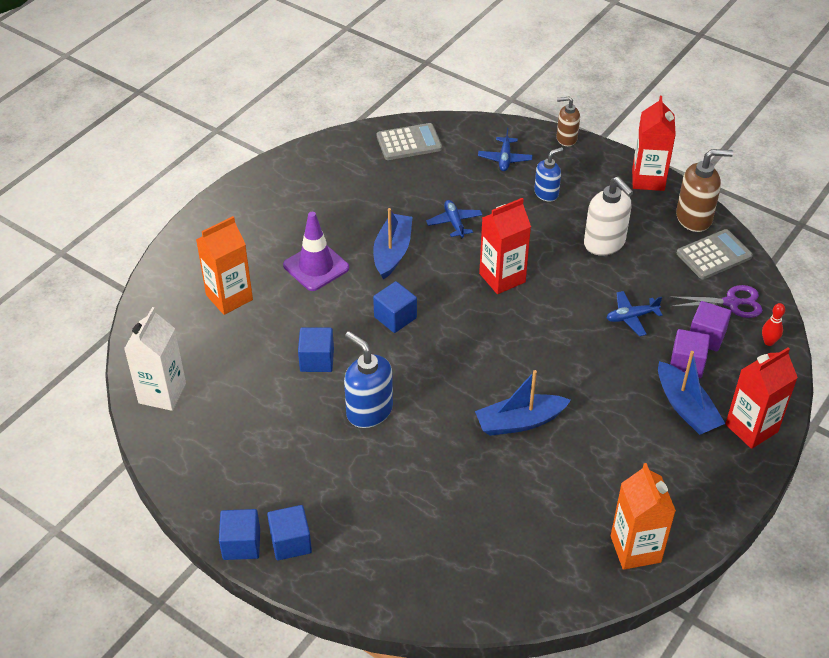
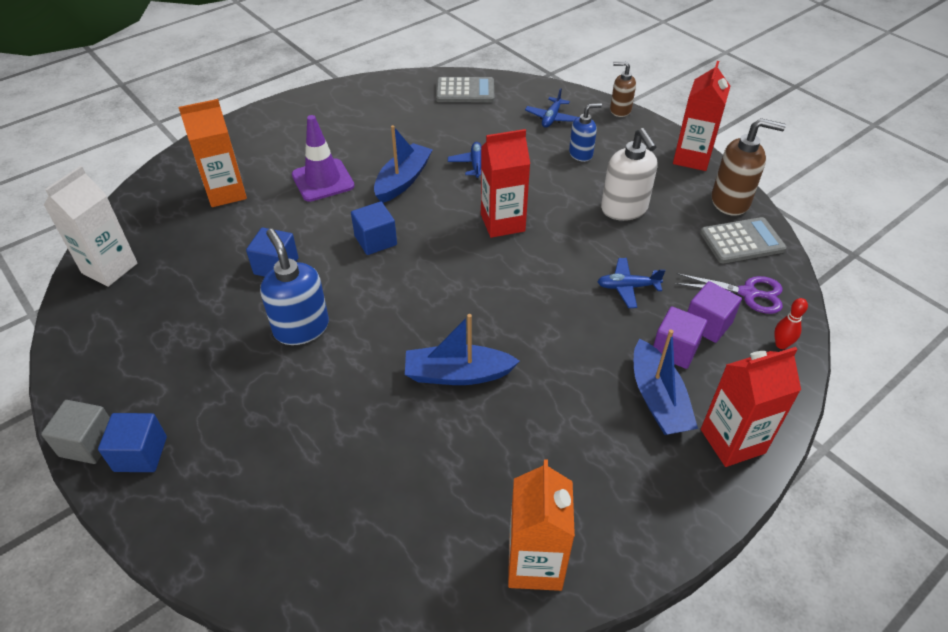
camera: 15 degrees right, 0 degrees up
blue cube [219,509,260,560] -> grey cube [41,400,110,464]

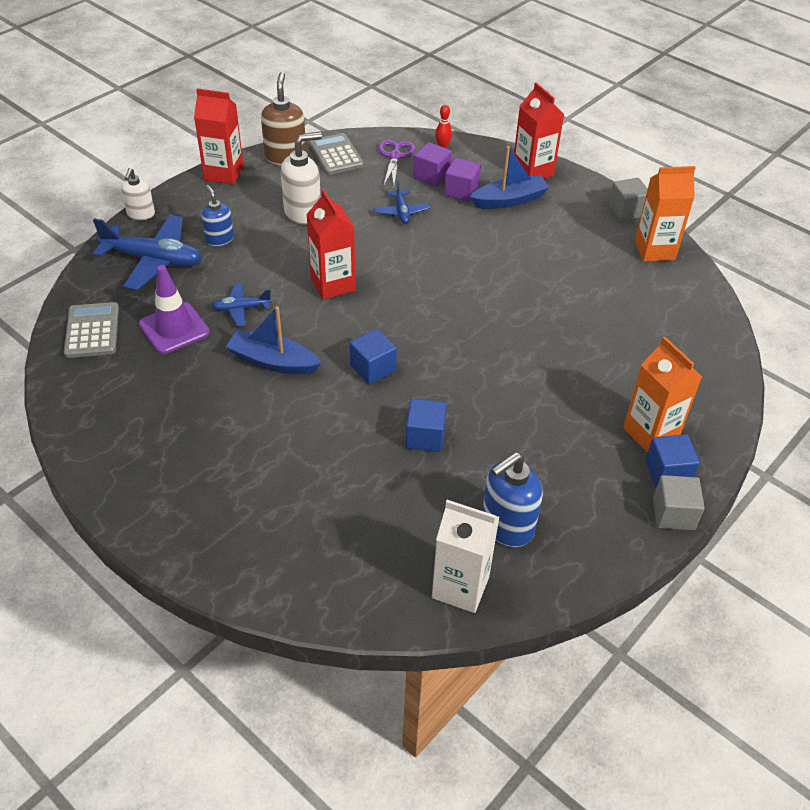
camera: 100 degrees left, 0 degrees up
orange carton [179,99,247,207] -> orange carton moved to [623,337,702,453]
blue soap dispenser [260,229,329,345] -> blue soap dispenser moved to [482,452,543,547]
purple traffic cone [292,115,354,202] -> purple traffic cone moved to [139,265,210,354]
blue boat [405,314,520,385] -> none
blue plane [525,88,577,127] -> blue plane [93,215,202,291], size x1.93
brown soap dispenser [610,61,636,117] -> white soap dispenser [121,168,155,220]
none -> grey cube [608,178,648,221]

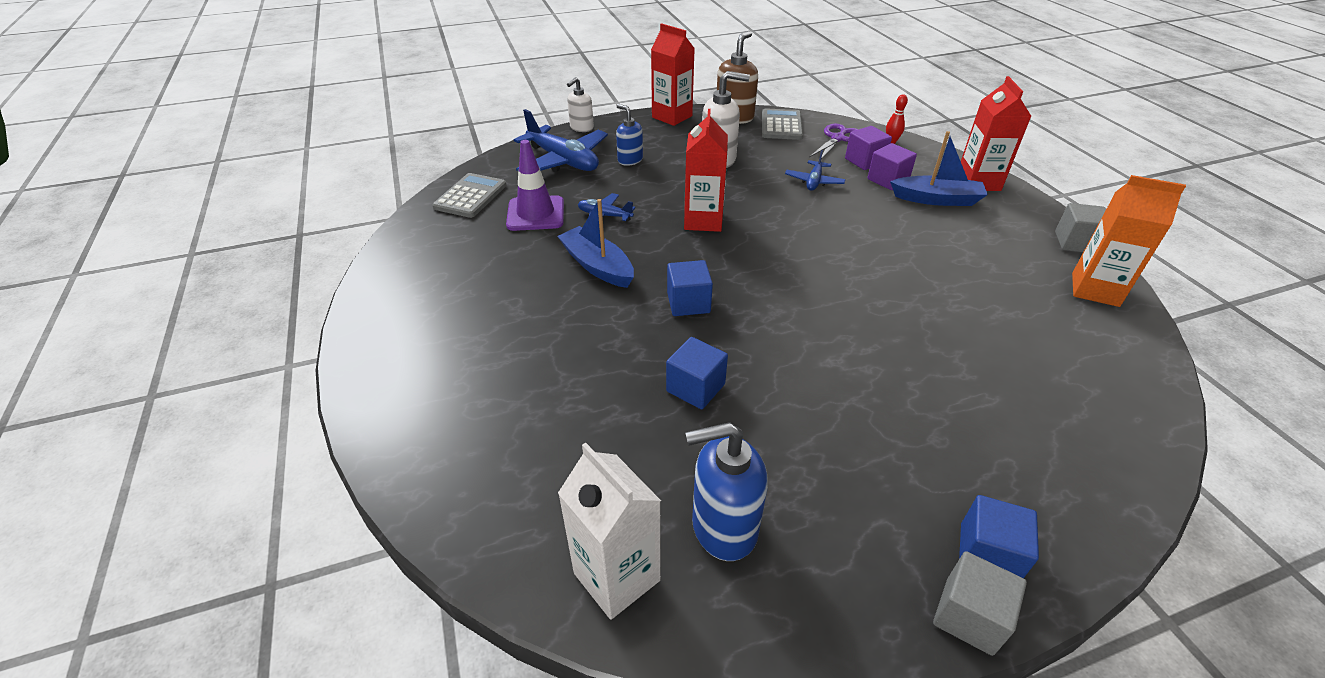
camera: 30 degrees right, 5 degrees down
blue soap dispenser [202,185,234,246] -> blue soap dispenser turned 45 degrees counterclockwise [616,104,643,166]
orange carton [623,337,702,453] -> none

